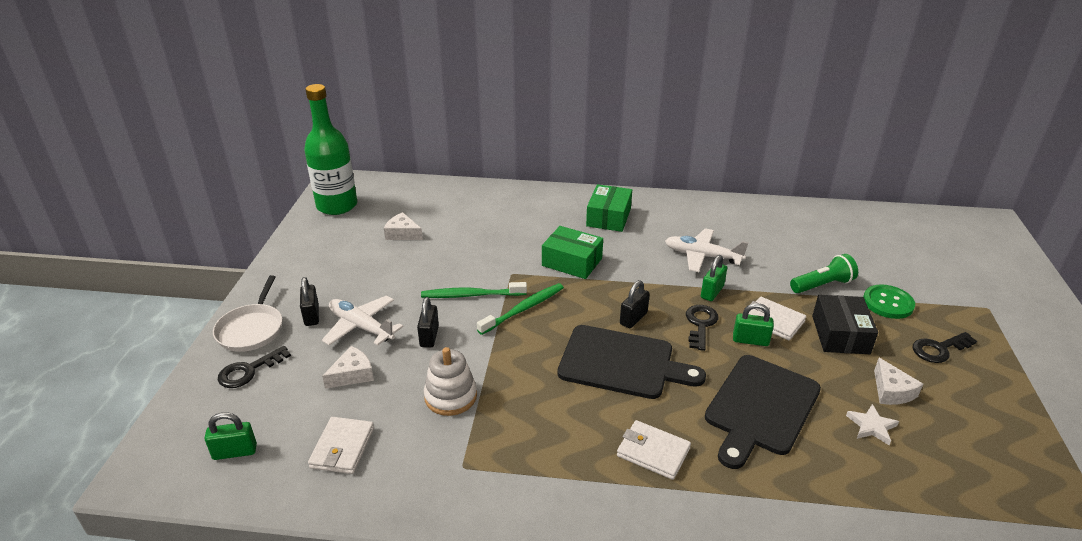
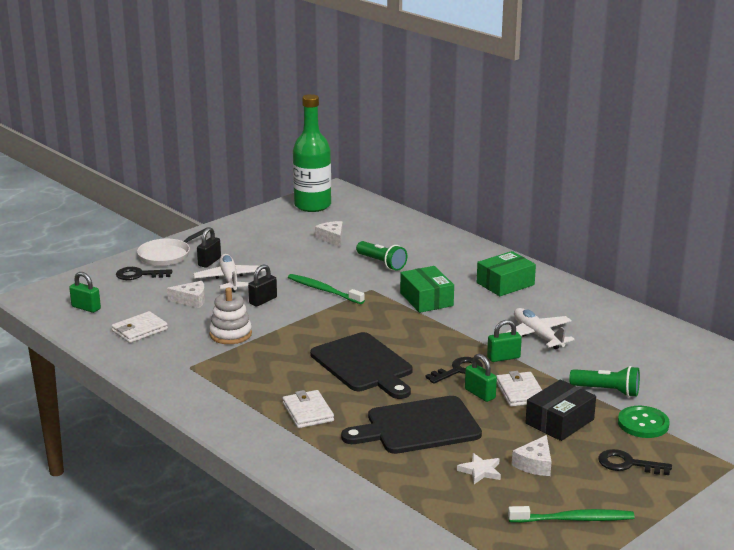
camera: 40 degrees right, 10 degrees down
green toothbrush [477,283,564,335] -> green toothbrush moved to [508,506,635,523]
black padlock [620,280,650,328] -> none
none -> green flashlight [356,241,407,271]

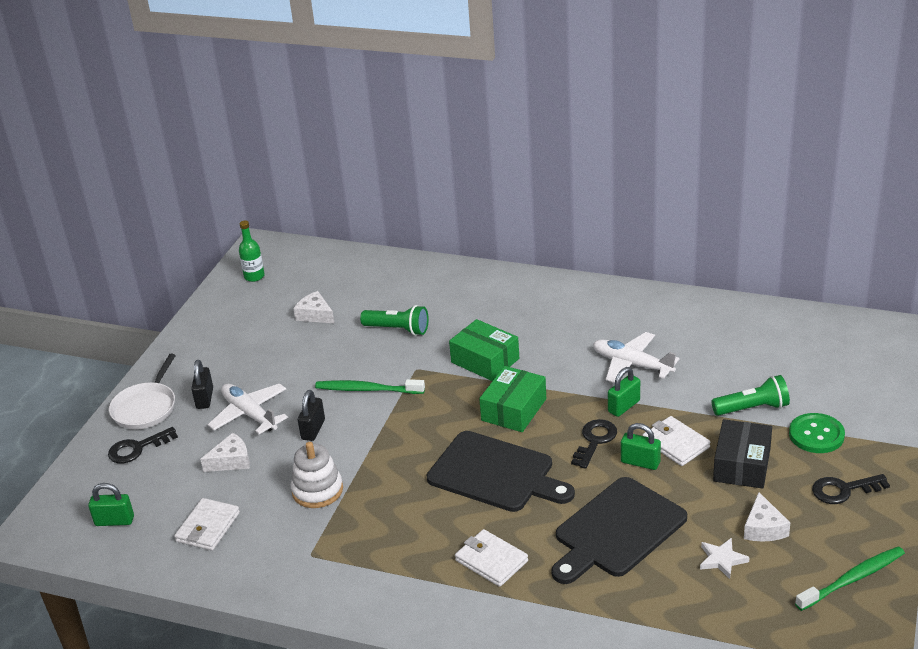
camera: 25 degrees left, 10 degrees up
green bottle [293,94,331,212] -> green bottle [239,221,265,282], size x0.46
green box [477,251,536,296] -> green box moved to [479,366,546,432]

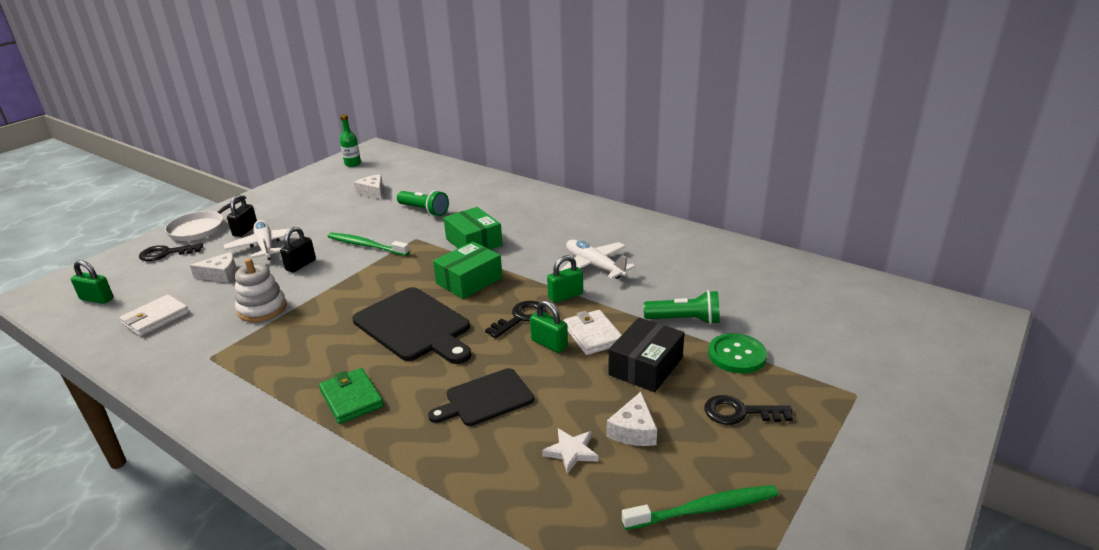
camera: 15 degrees right, 5 degrees down
white wallet [455,529,528,587] -> green wallet [319,368,384,424]
black cutting board [551,477,687,584] -> black cutting board [428,368,534,426], size x0.63

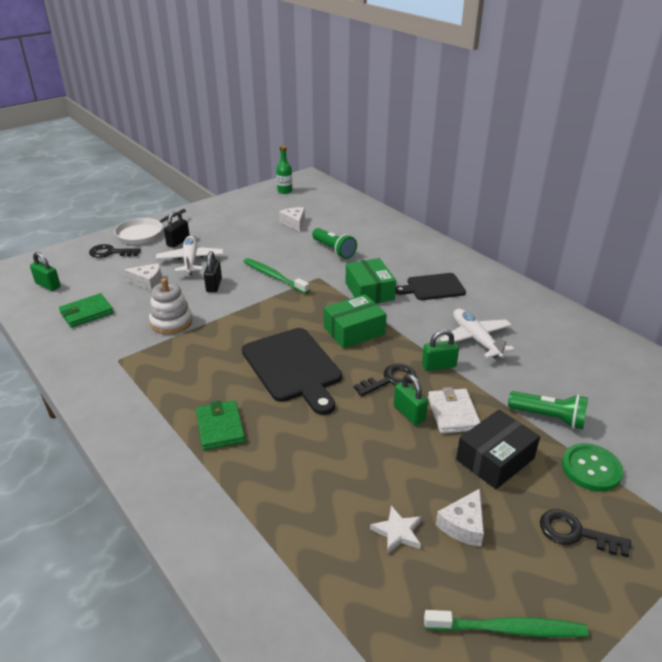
camera: 15 degrees right, 5 degrees up
white wallet [119,295,189,336] -> green wallet [59,293,114,328]
black padlock [280,227,316,273] -> black padlock turned 45 degrees counterclockwise [204,251,222,292]
black cutting board [428,368,534,426] -> black cutting board moved to [395,273,466,300]

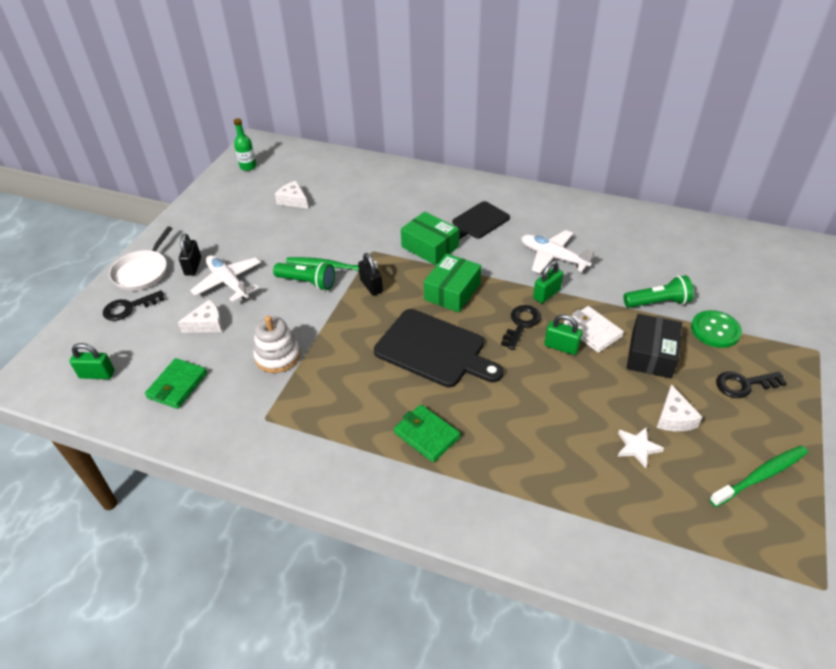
camera: 30 degrees left, 10 degrees up
black padlock [204,251,222,292] -> black padlock moved to [358,253,383,296]
green flashlight [312,228,357,259] -> green flashlight moved to [273,262,335,290]

